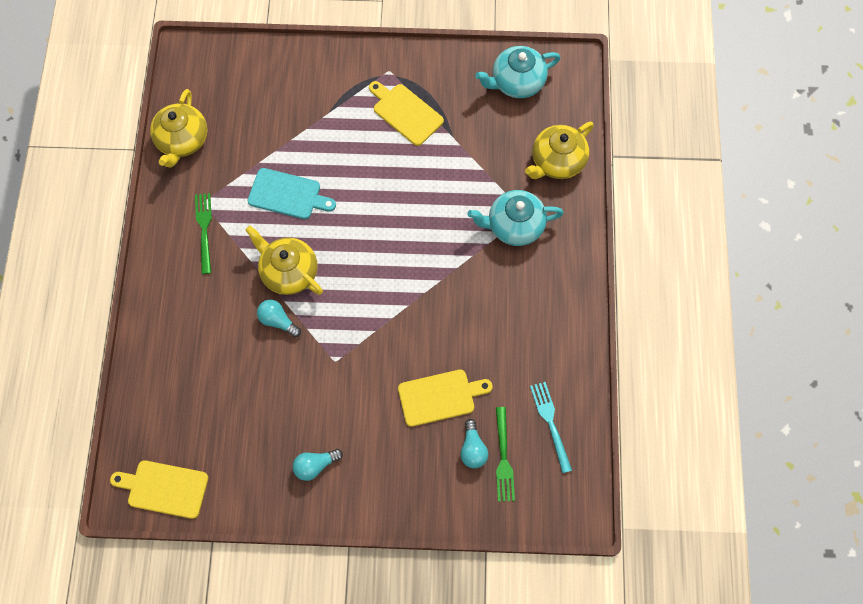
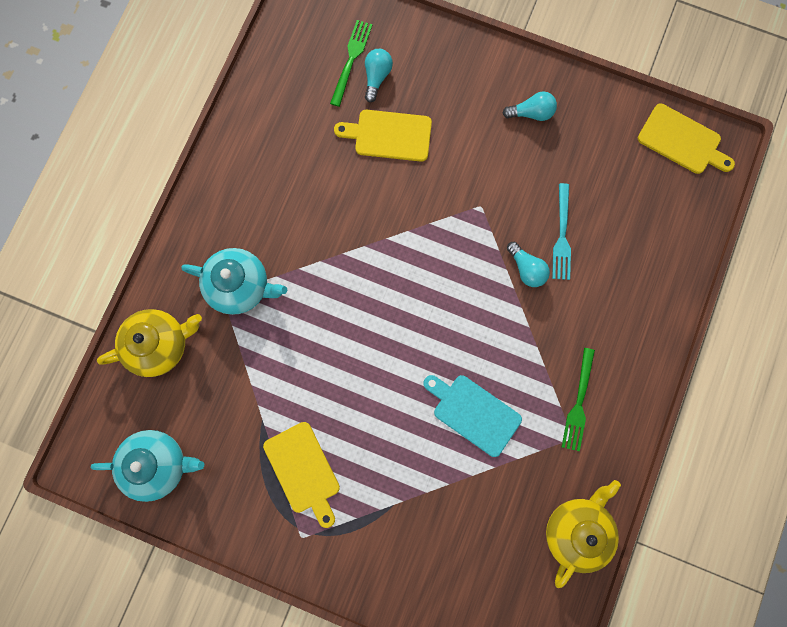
camera: 160 degrees left, 10 degrees up
yellow teapot [245,226,323,295] -> none
turquoise fork [530,382,572,473] -> turquoise fork moved to [552,183,571,280]

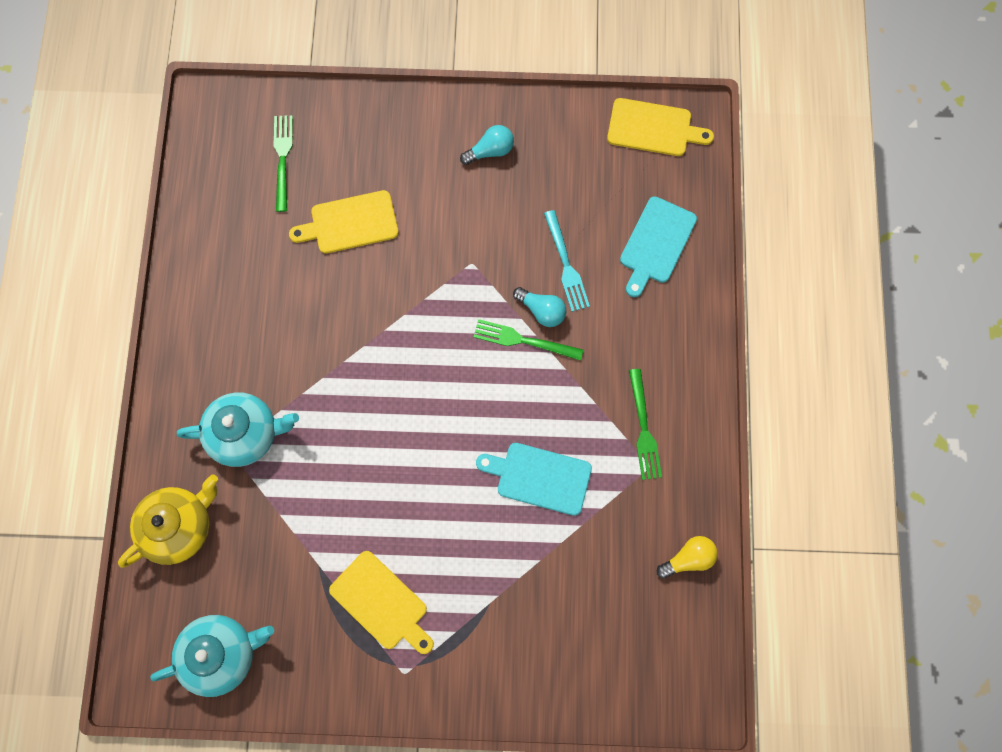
camera: 20 degrees left, 5 degrees down
turquoise light bulb [365,49,393,102] -> none
yellow teapot [546,480,621,588] -> yellow light bulb [657,536,718,579]
none -> green fork [473,319,583,361]
none -> turquoise cutting board [620,197,697,298]

